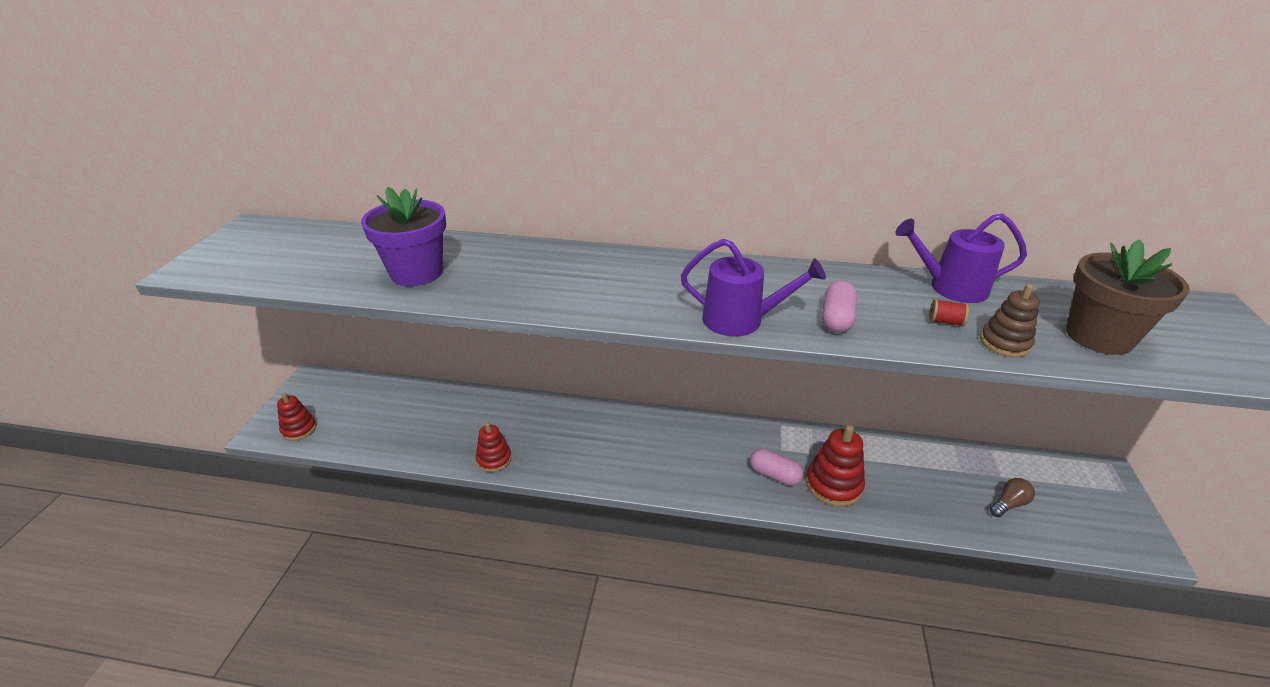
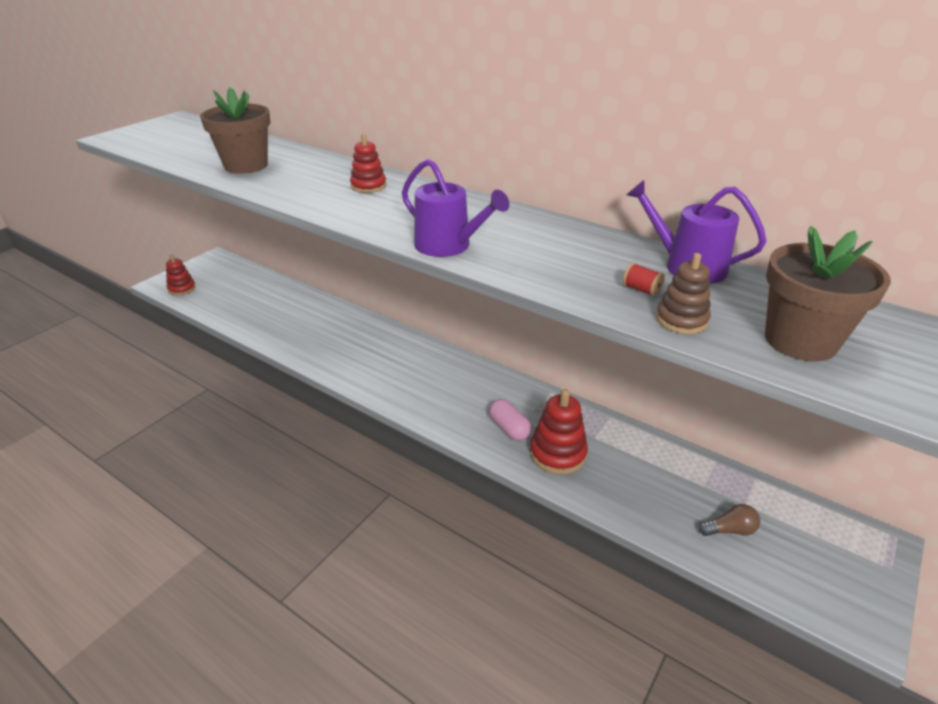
camera: 25 degrees right, 0 degrees up
purple flower pot [361,187,446,286] -> brown flower pot [200,88,270,174]
red stacking toy [476,422,511,472] -> red stacking toy moved to [350,134,386,193]
pink capsule [822,281,857,333] -> none

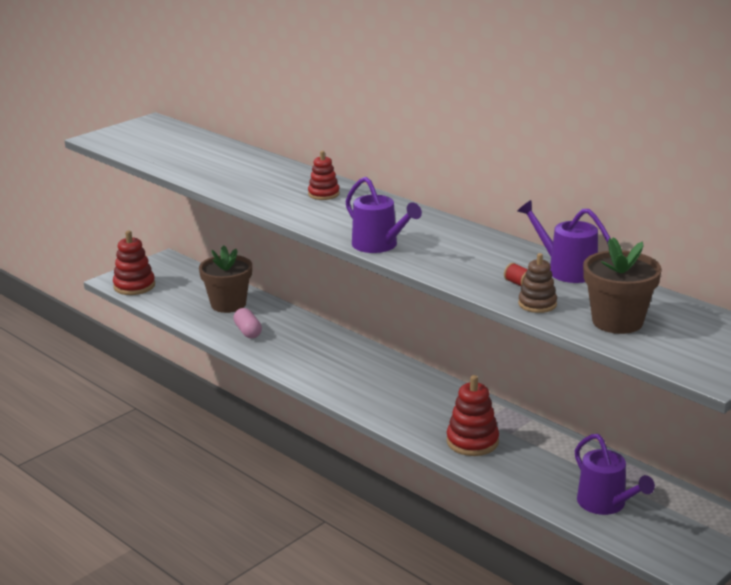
camera: 10 degrees right, 10 degrees down
red stacking toy [166,254,196,295] -> red stacking toy [113,231,155,295], size x1.55
brown flower pot [200,88,270,174] -> brown flower pot moved to [199,245,252,313]
pink capsule [489,399,531,441] -> pink capsule moved to [233,308,262,338]
brown light bulb [699,504,760,536] -> purple watering can [575,434,655,515]

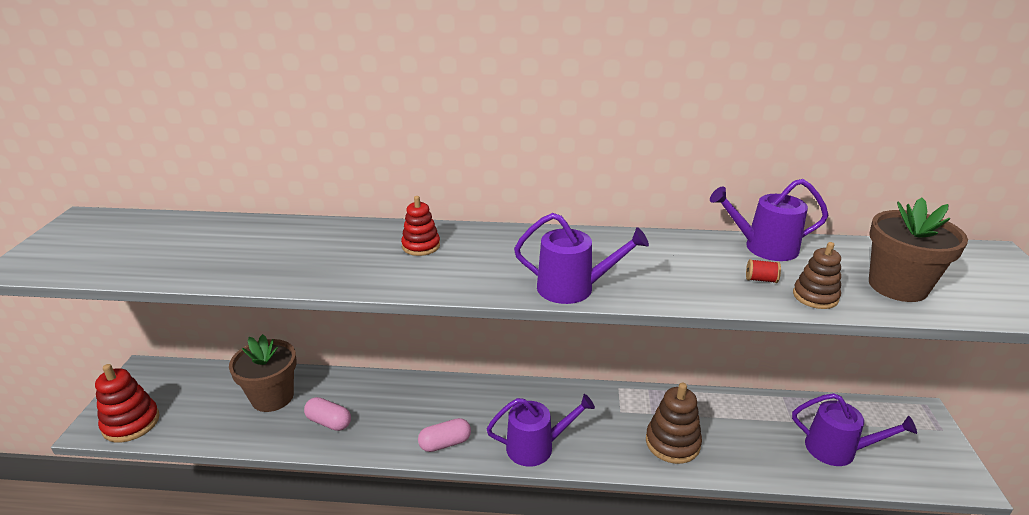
camera: 40 degrees left, 5 degrees up
red stacking toy [447,375,499,456] -> brown stacking toy [646,383,702,464]
none -> pink capsule [418,418,471,452]
none -> purple watering can [487,394,595,467]

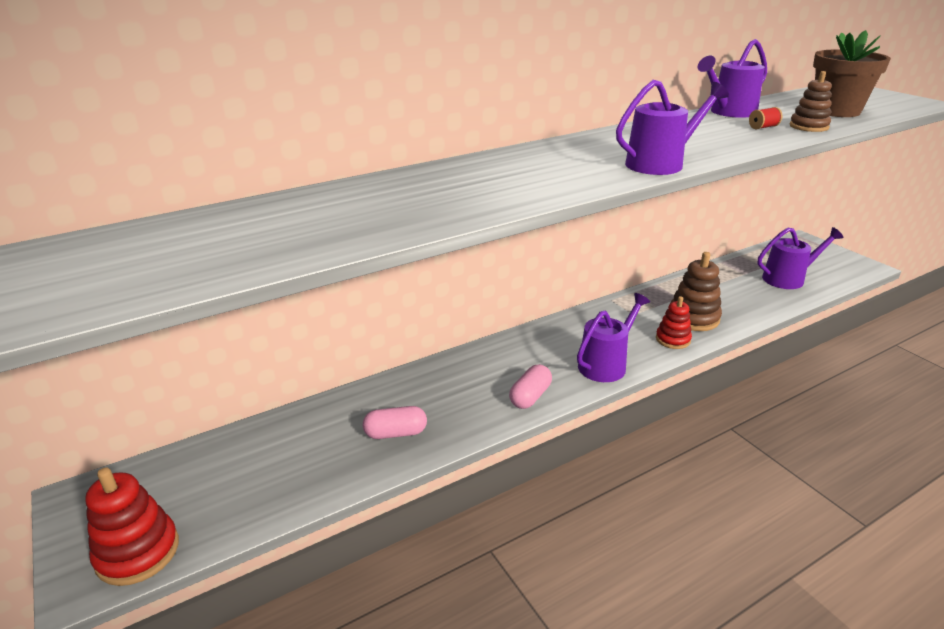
camera: 35 degrees left, 0 degrees up
brown flower pot [229,334,297,412] -> none
red stacking toy [401,196,440,256] -> red stacking toy moved to [656,296,692,349]

